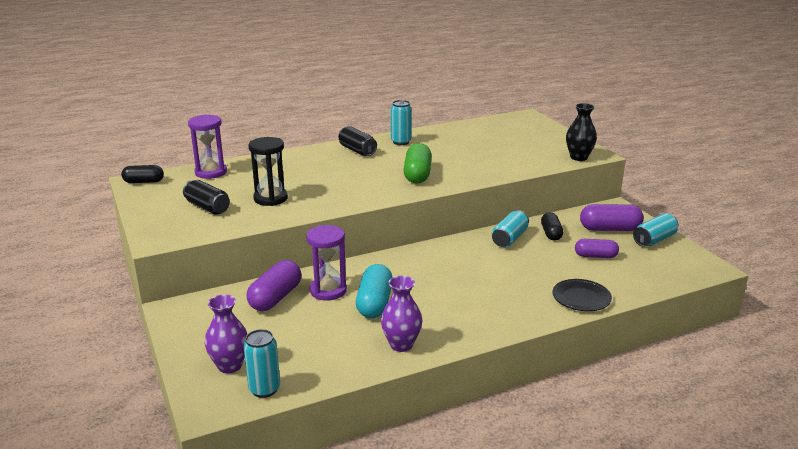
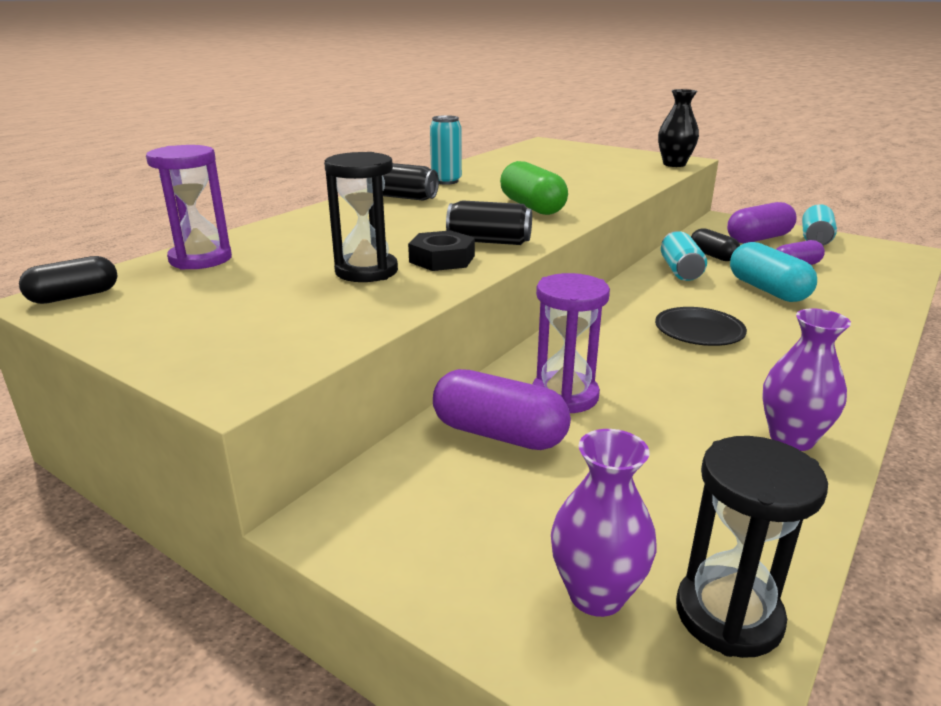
camera: 30 degrees left, 0 degrees up
black can [183,180,230,215] -> black can moved to [446,200,532,245]
turquoise can [243,329,280,398] -> black hourglass [676,436,828,658]
purple capsule [246,260,301,311] -> purple capsule turned 60 degrees counterclockwise [433,369,571,450]
turquoise capsule [356,264,393,318] -> turquoise capsule moved to [730,242,817,302]
black plate [553,279,612,311] -> black plate moved to [655,307,747,346]
none -> black nut [408,230,475,271]

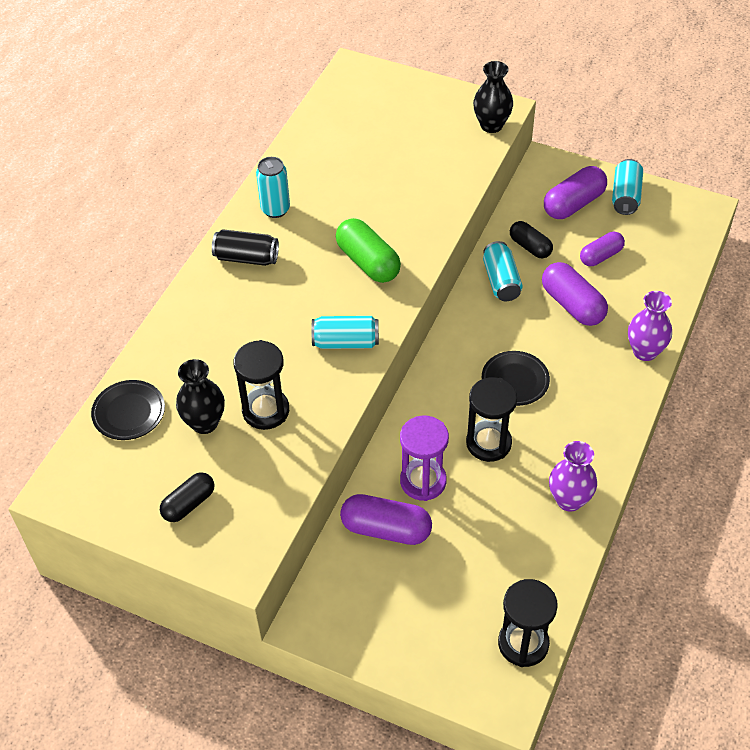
camera: 10 degrees left, 25 degrees up
black capsule [19,256,117,304] -> black capsule moved to [160,472,214,522]
purple hourglass [146,145,232,270] -> black plate [91,380,165,440]
black nut [408,230,475,271] -> none
black can [446,200,532,245] -> turquoise can [311,316,379,349]
purple vase [551,429,657,617] -> purple vase moved to [628,291,672,361]
turquoise capsule [730,242,817,302] -> purple capsule [542,262,608,326]
none -> black vase [176,359,225,434]
none -> black hourglass [466,377,517,462]

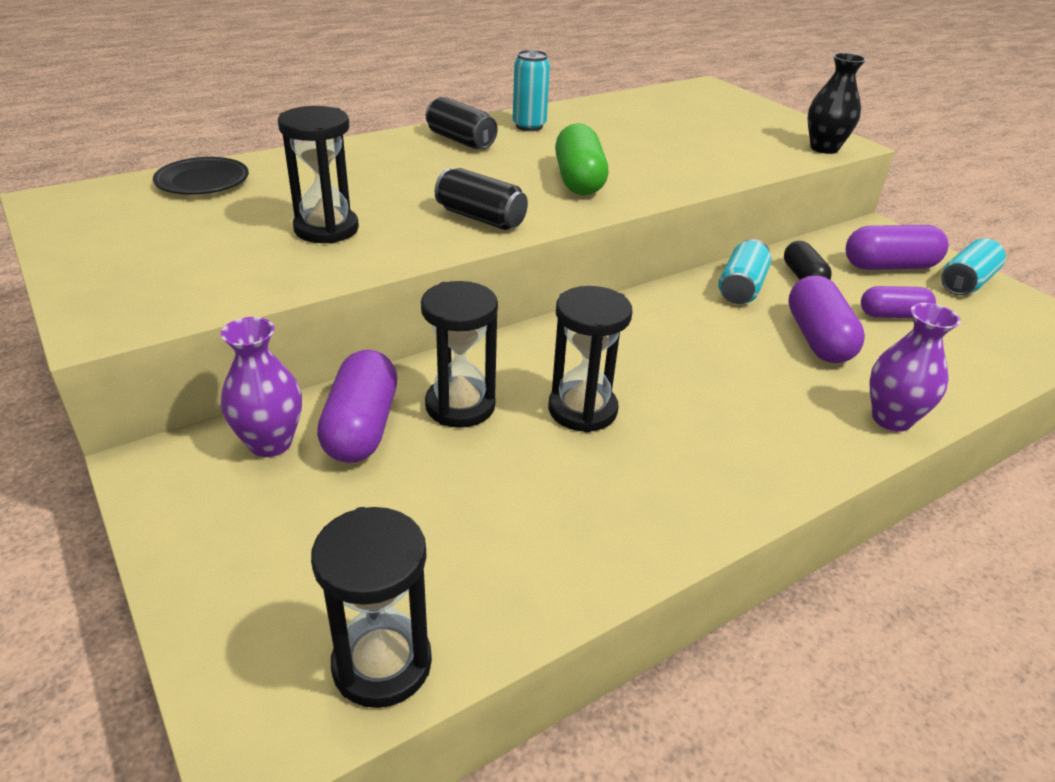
camera: 30 degrees right, 15 degrees down
black capsule [160,472,214,522] -> none
black vase [176,359,225,434] -> none
turquoise can [311,316,379,349] -> black can [435,168,528,230]
purple capsule [340,494,432,545] -> purple capsule turned 45 degrees clockwise [317,350,397,463]
purple hourglass [400,416,449,501] -> black hourglass [421,281,498,428]
black plate [482,351,550,406] -> none
purple vase [549,441,597,512] -> purple vase moved to [221,317,302,457]

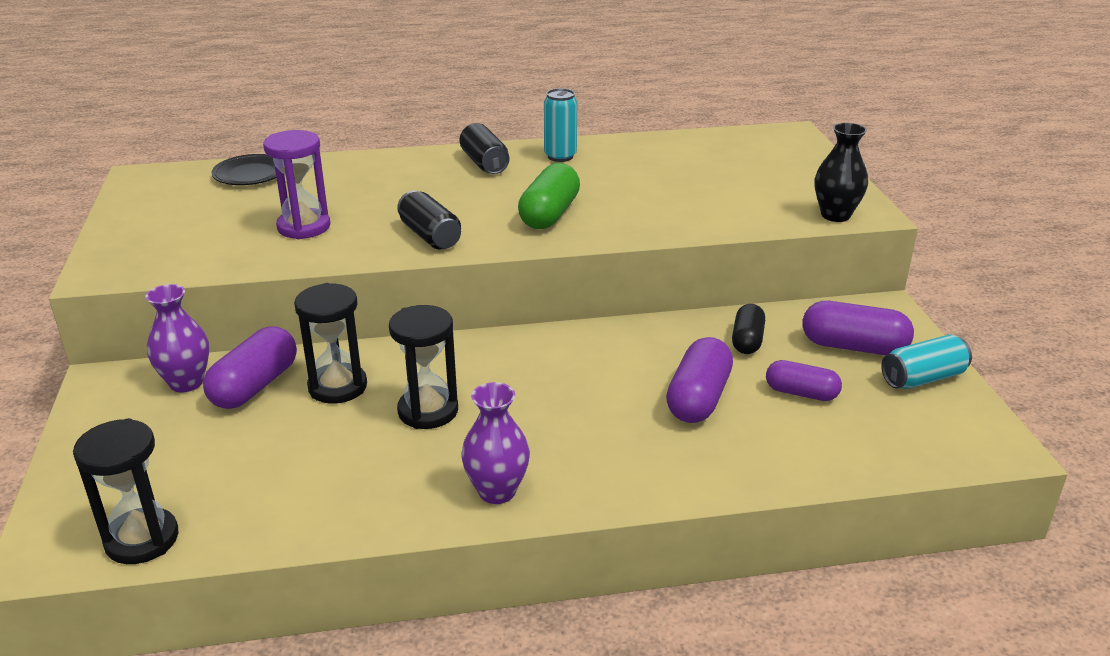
camera: 25 degrees right, 5 degrees down
black hourglass [278,106,359,244] -> purple hourglass [263,130,330,239]
turquoise can [718,239,771,304] -> none
purple vase [869,303,961,432] -> purple vase moved to [462,382,530,504]

